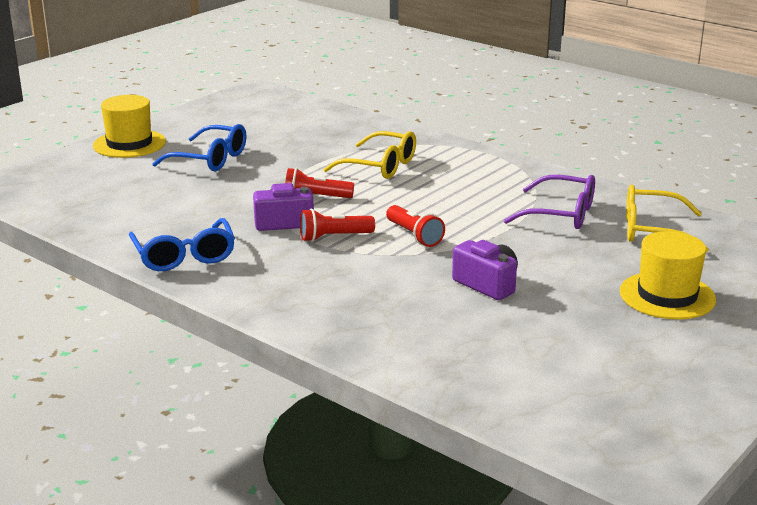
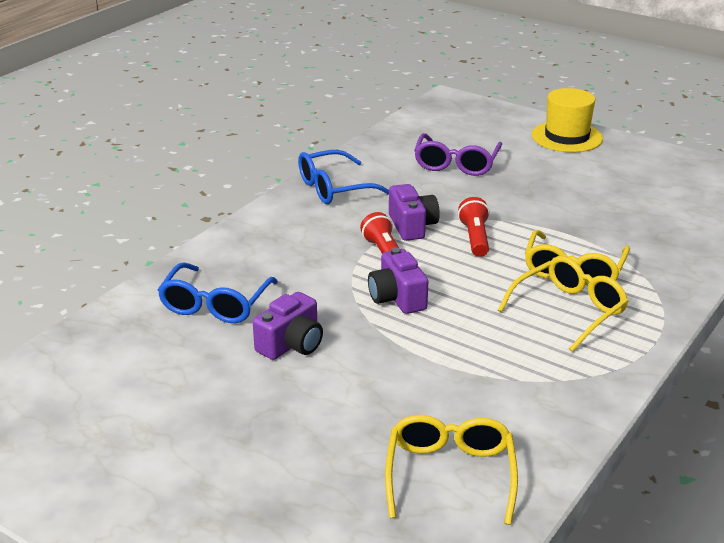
camera: 85 degrees right, 5 degrees up
blue glasses [152,124,246,171] -> blue glasses moved to [158,262,278,323]
red flashlight [386,205,445,247] -> purple camera [368,247,428,314]
purple glasses [504,175,595,229] -> purple glasses moved to [414,133,502,176]
yellow hat [620,231,716,320] -> none
none -> yellow glasses [498,256,628,352]

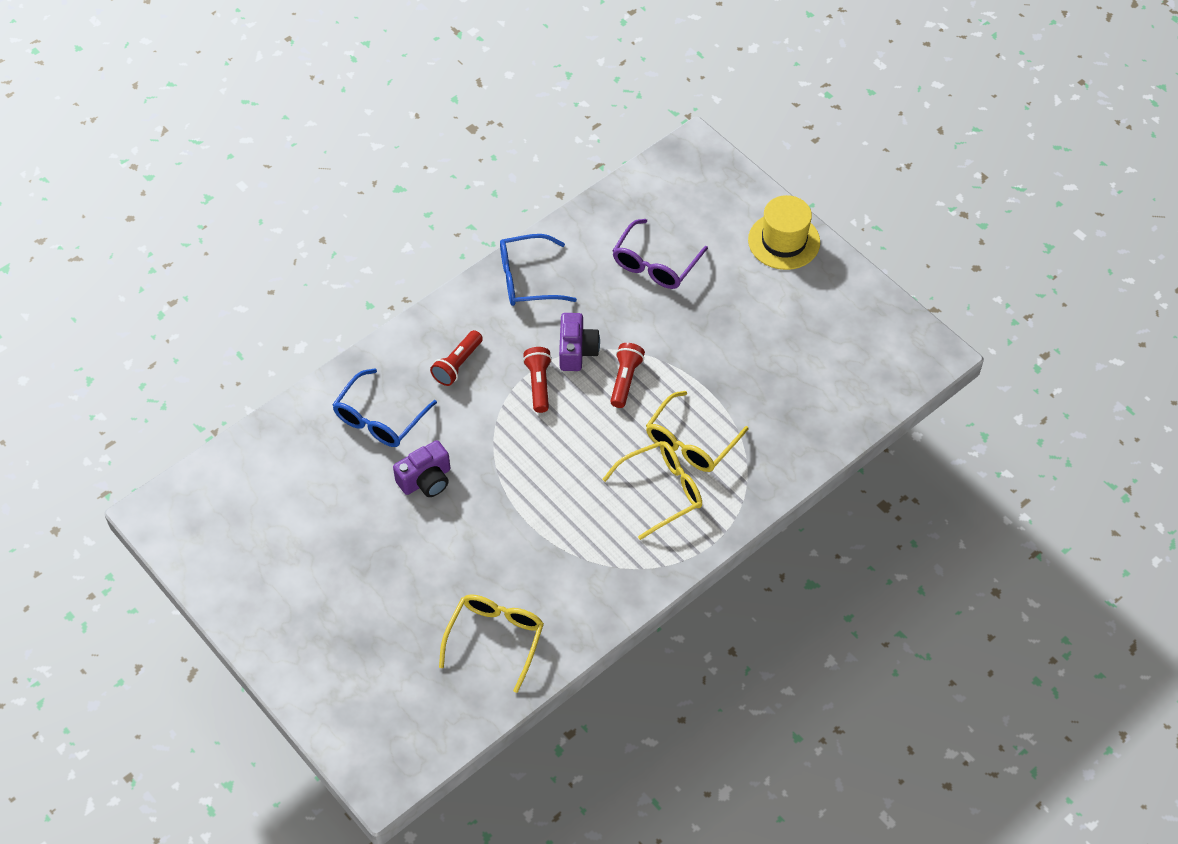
camera: 15 degrees right, 25 degrees up
purple camera [368,247,428,314] -> none
none -> red flashlight [430,330,483,386]

